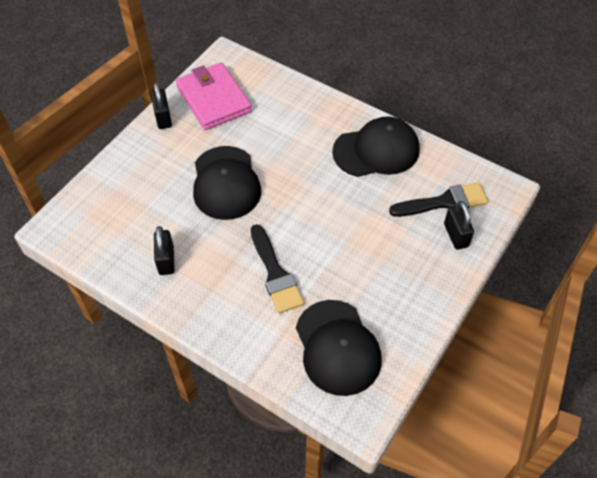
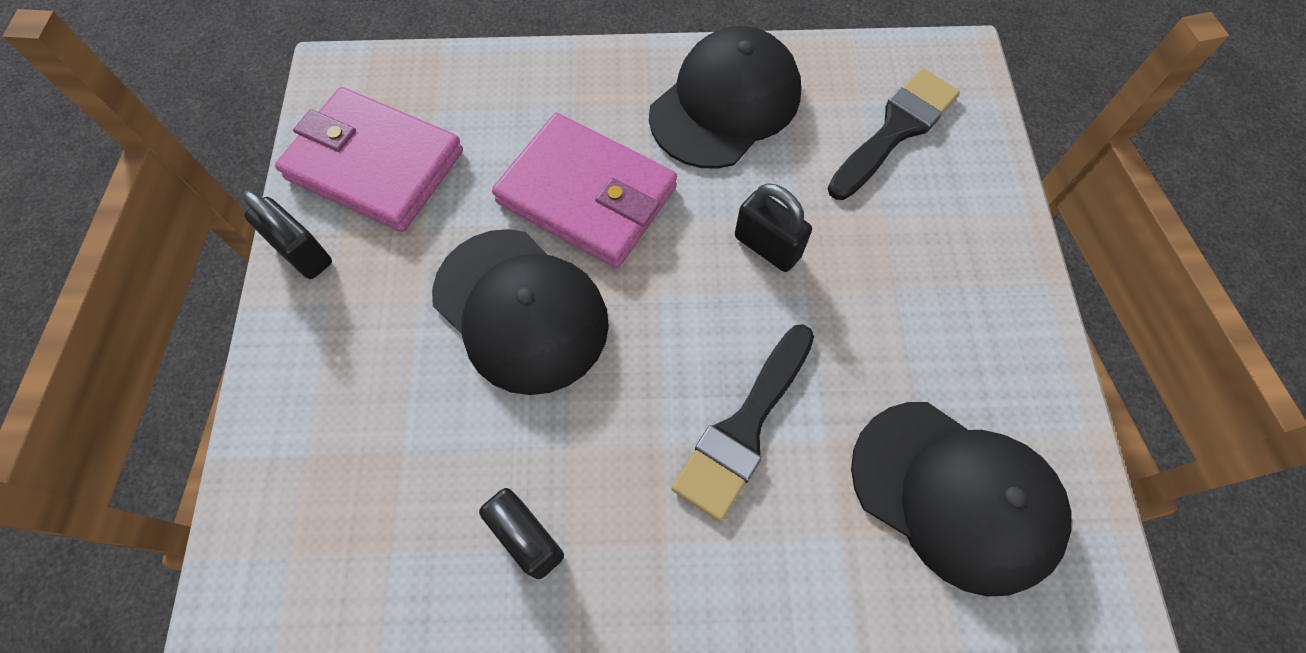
camera: 35 degrees left, 10 degrees up
black brush [251,224,304,313] -> black brush turned 90 degrees clockwise [672,324,814,522]
black padlock [444,201,474,250] -> black padlock moved to [735,183,812,272]
none -> pink wallet [492,113,677,268]

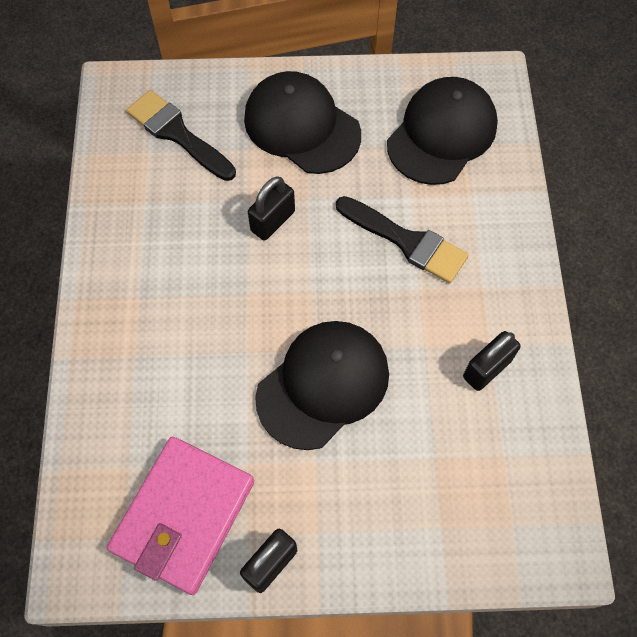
camera: 90 degrees left, 0 degrees up
pink wallet [492,113,677,268] -> none
black cap [649,26,801,169] -> black cap moved to [244,71,361,174]

